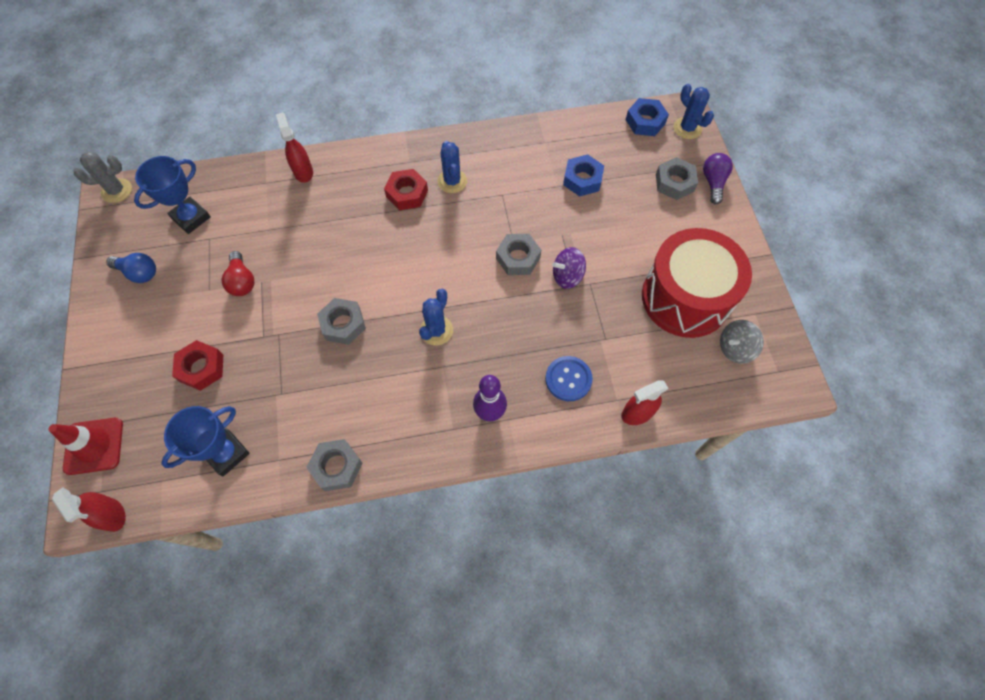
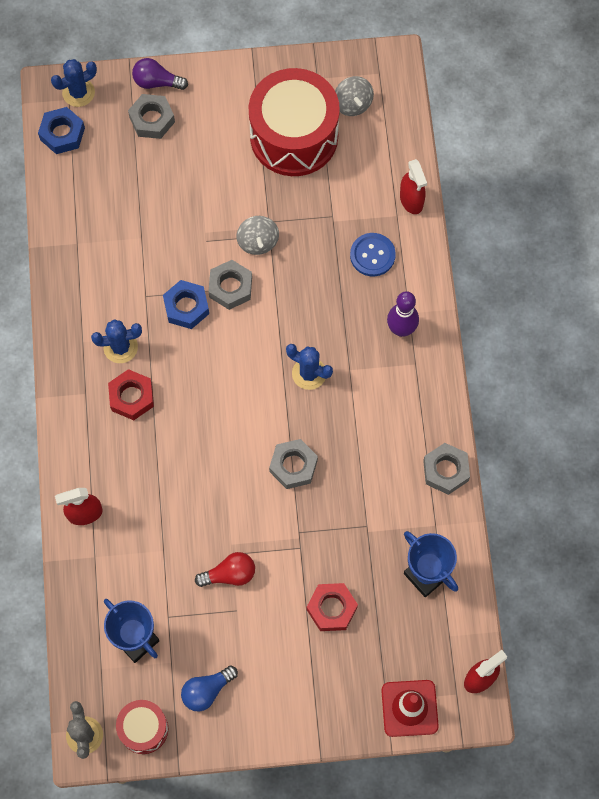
camera: 85 degrees left, 5 degrees up
blue light bulb [106,253,156,283] -> blue light bulb turned 150 degrees counterclockwise [181,666,238,711]
purple spinning top [552,247,586,289] -> grey spinning top [236,216,279,255]
blue nut [563,154,604,197] -> blue nut moved to [163,280,209,329]
none -> red drum [116,700,168,754]

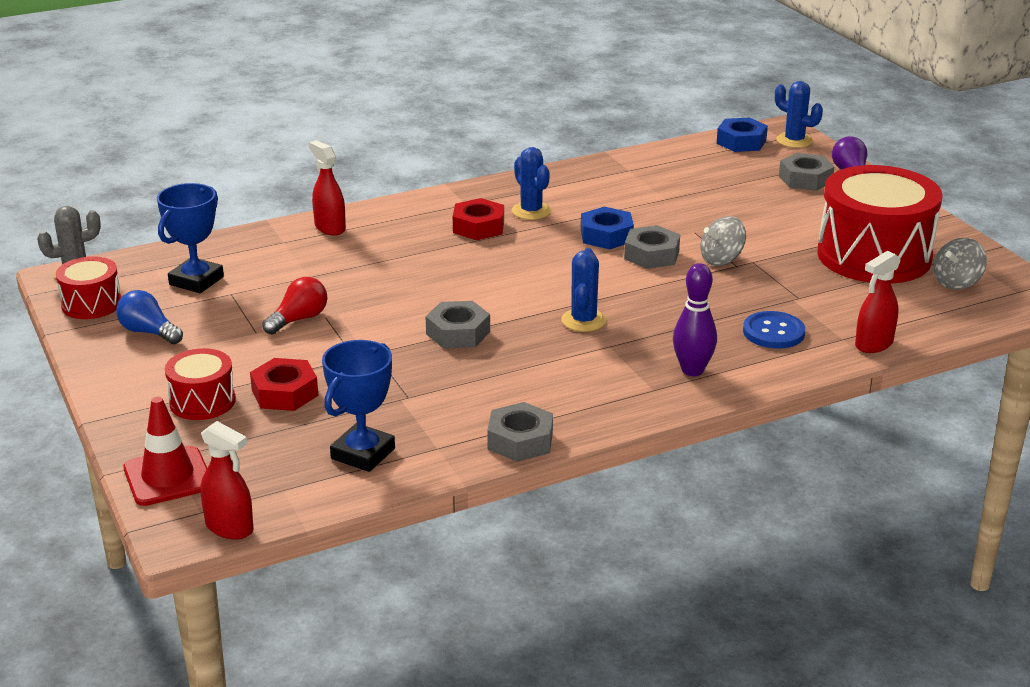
camera: 70 degrees right, 40 degrees down
red light bulb [195,552,255,587] -> red light bulb turned 105 degrees counterclockwise [262,277,327,335]
none -> red drum [165,348,236,420]

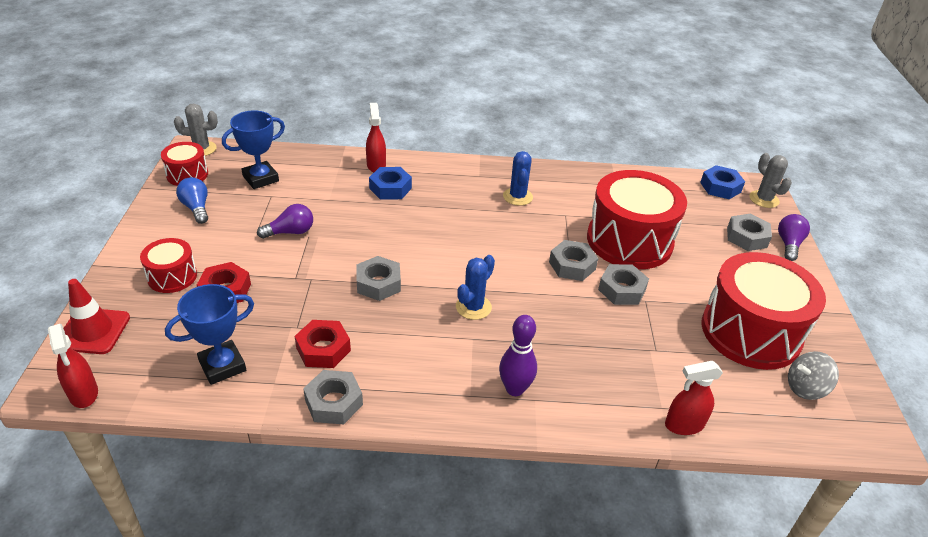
camera: 25 degrees right, 10 degrees up
red light bulb [262,277,327,335] -> purple light bulb [257,204,313,239]
red nut [453,198,504,240] -> red nut moved to [295,320,351,368]
blue nut [581,207,634,249] -> blue nut moved to [369,167,412,200]
grey spinning top [700,216,746,266] -> grey nut [598,264,649,305]
blue button [743,311,805,349] -> none
blue cactus [775,81,823,148] -> grey cactus [749,153,792,208]
none -> red drum [587,170,687,269]

